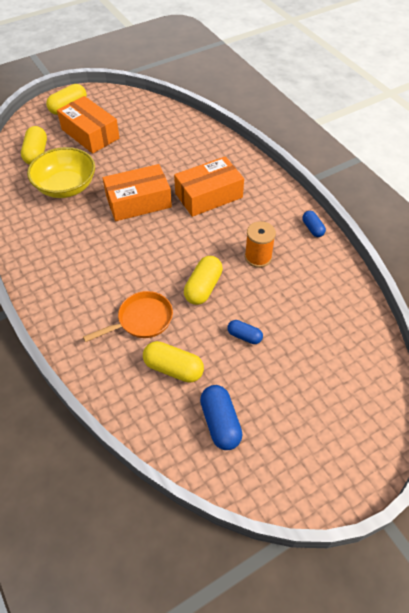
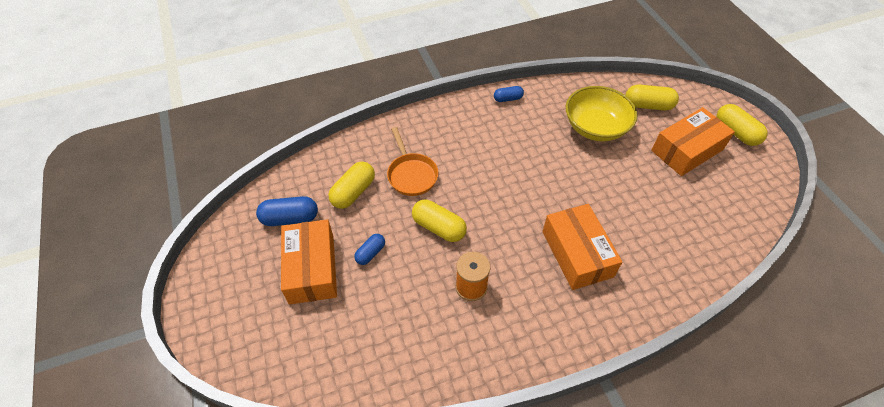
camera: 100 degrees right, 0 degrees up
orange box [103,164,172,221] -> orange box moved to [281,219,337,305]
blue capsule [302,211,326,237] -> blue capsule moved to [494,86,524,102]

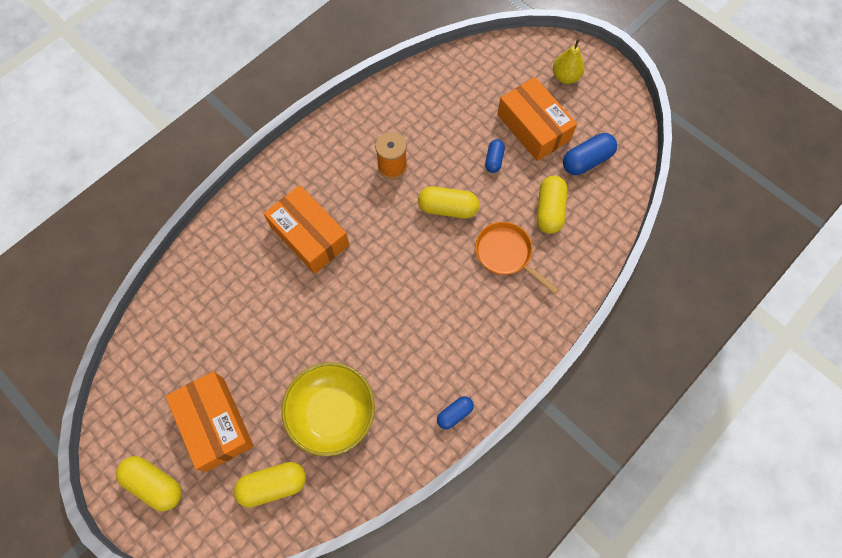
camera: 155 degrees right, 15 degrees up
orange box [651,107,735,176] -> orange box turned 60 degrees counterclockwise [165,371,254,472]
none -> yellow pear [553,39,585,84]

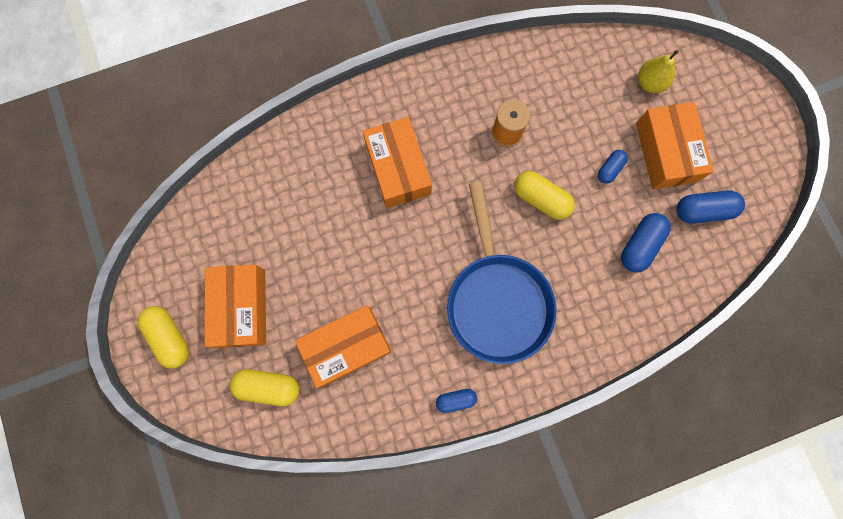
camera: 25 degrees right, 10 degrees up
yellow bowl [281,362,375,456] -> orange box [295,305,391,388]
orange pan [475,222,559,294] -> none
yellow capsule [537,176,567,234] -> blue capsule [621,213,671,272]
yellow pear [553,39,585,84] -> yellow pear moved to [638,50,679,93]
none -> blue pan [447,182,556,364]

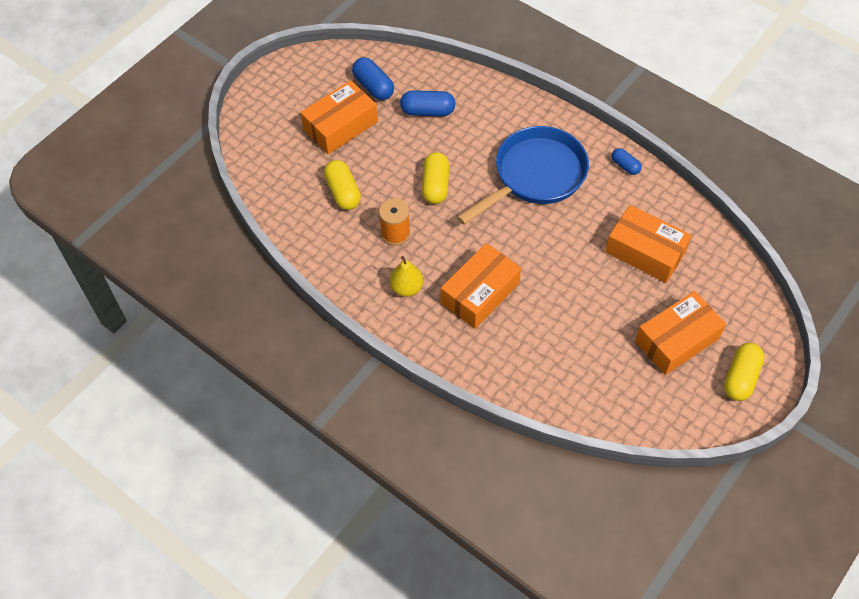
camera: 120 degrees left, 20 degrees down
yellow capsule [230,369,300,406] -> yellow capsule moved to [324,160,361,210]
blue capsule [598,150,628,184] -> none
yellow pear [638,50,679,93] -> yellow pear moved to [390,256,423,297]

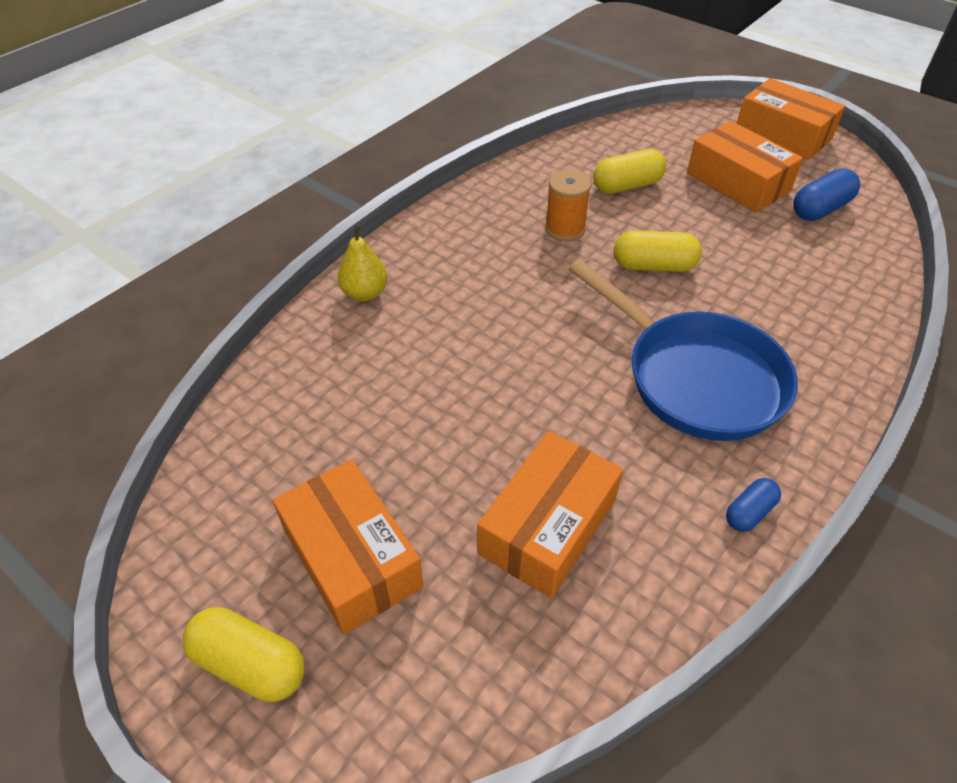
camera: 90 degrees right, 10 degrees down
yellow pear [390,256,423,297] -> yellow pear moved to [338,225,388,301]
blue capsule [400,90,455,116] -> none
orange box [441,243,521,329] -> orange box moved to [737,78,845,160]

